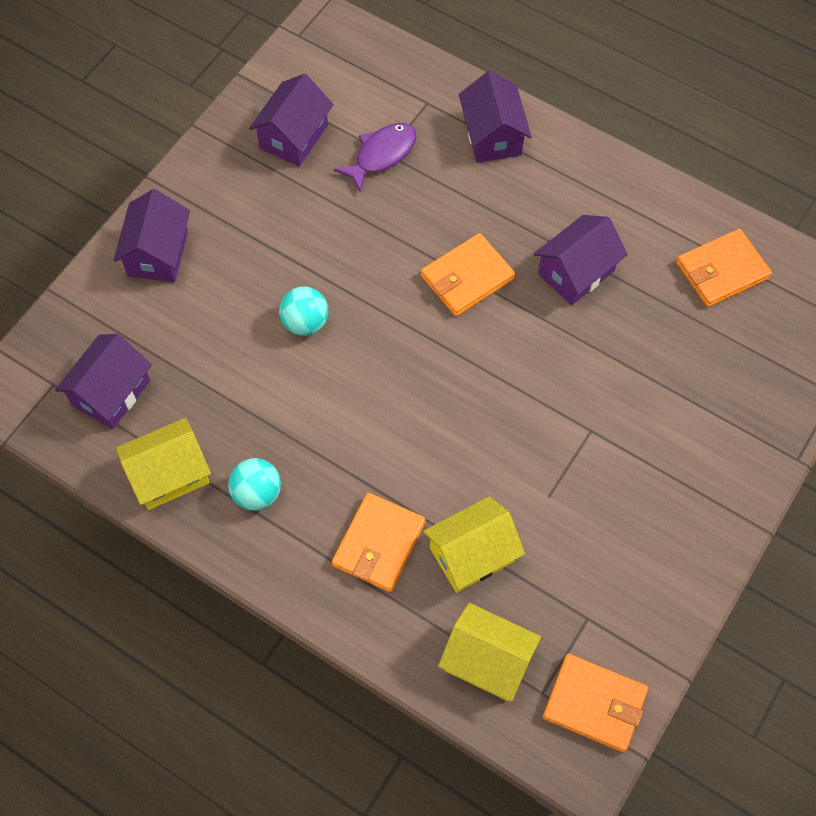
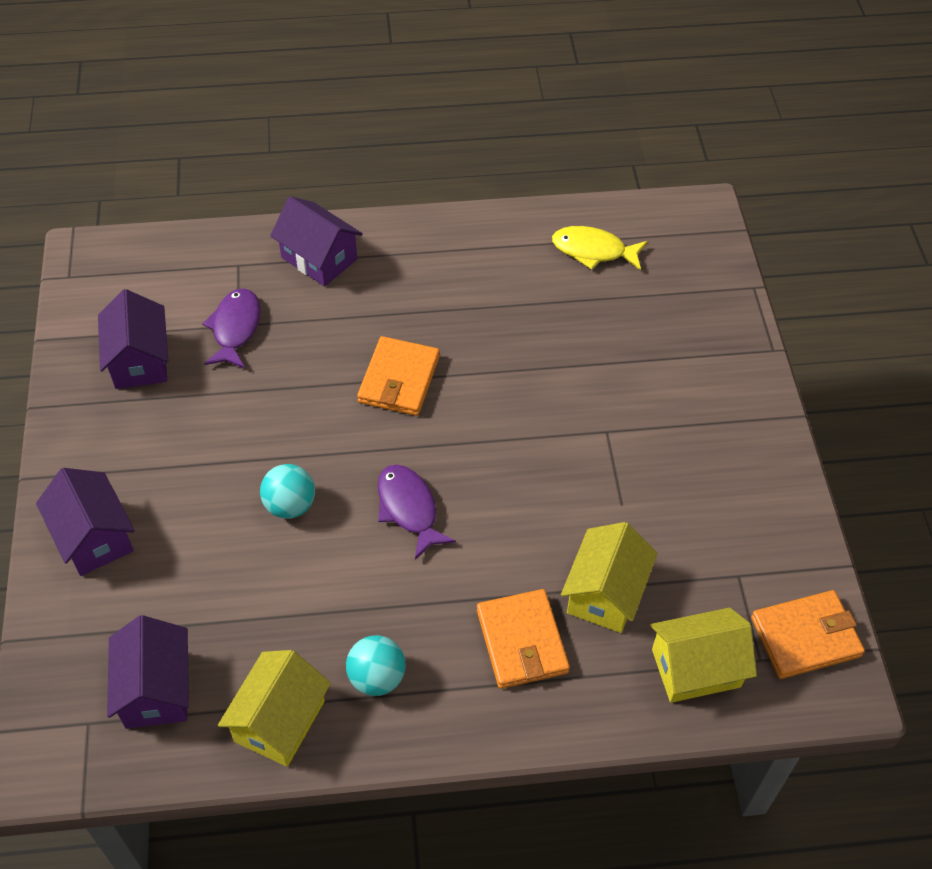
camera: 40 degrees left, 10 degrees down
purple house [534,215,628,305] -> none
orange wallet [676,229,772,307] -> yellow fish [552,226,648,270]
none -> purple fish [378,465,456,560]

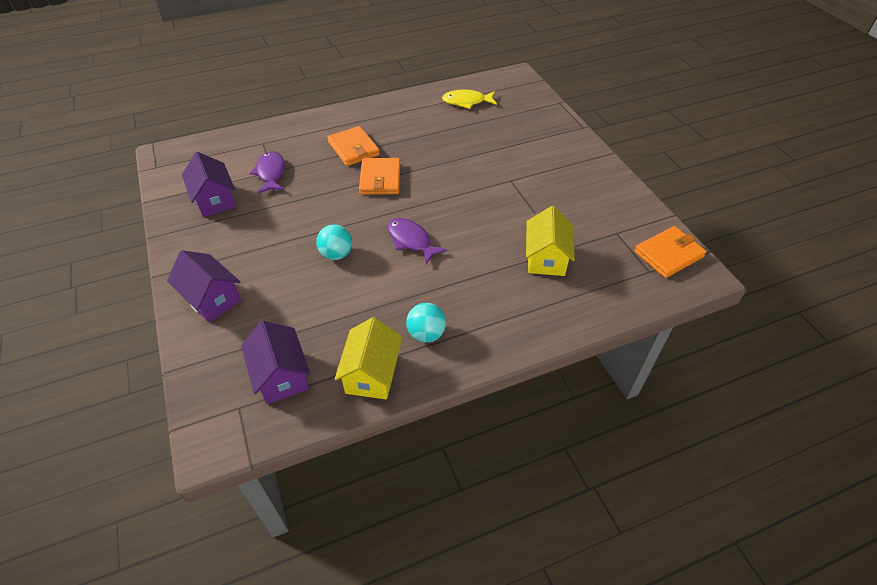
camera: 15 degrees left, 5 degrees down
purple house [270,196,363,286] -> none
orange wallet [477,589,570,689] -> orange wallet moved to [327,126,380,166]
yellow house [650,608,757,703] -> none

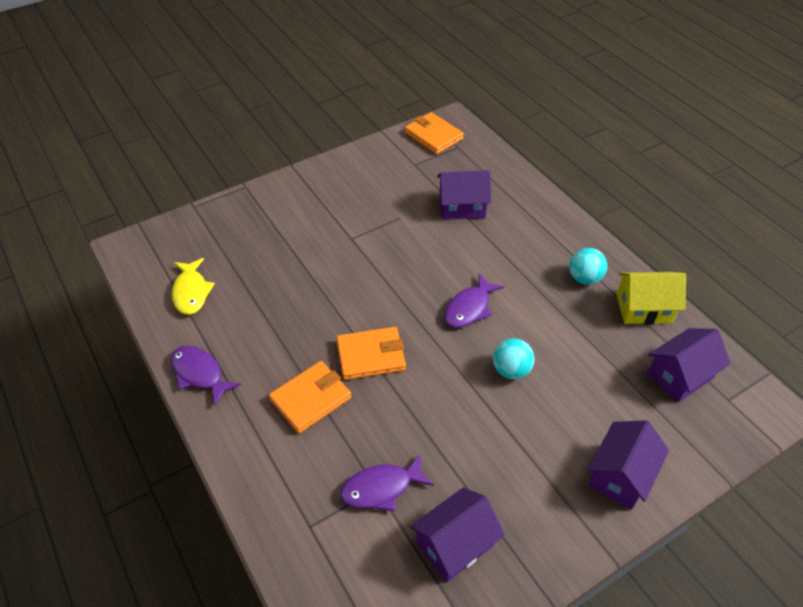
camera: 100 degrees left, 0 degrees up
yellow house [526,206,575,276] -> purple house [437,170,491,220]
none -> purple fish [171,346,241,406]

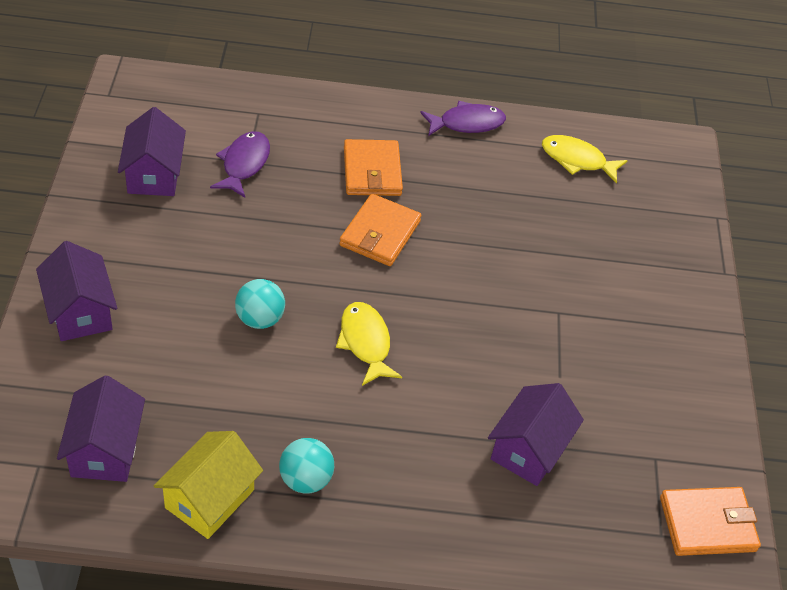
camera: 120 degrees right, 0 degrees up
purple fish [444,273,504,328] -> yellow fish [336,302,402,386]

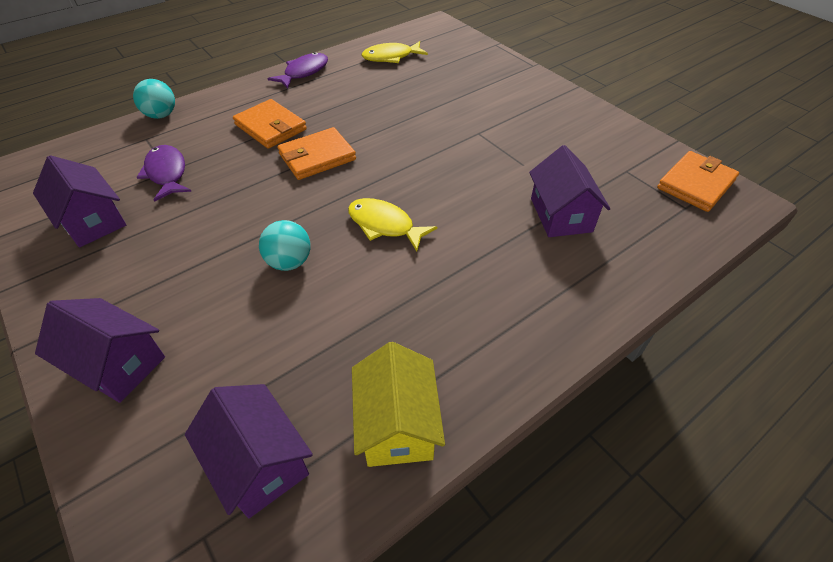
camera: 35 degrees left, 0 degrees up
turquoise ball [279,438,334,494] -> turquoise ball moved to [133,79,175,119]
orange wallet [339,194,421,266] -> orange wallet turned 75 degrees clockwise [277,127,356,180]

